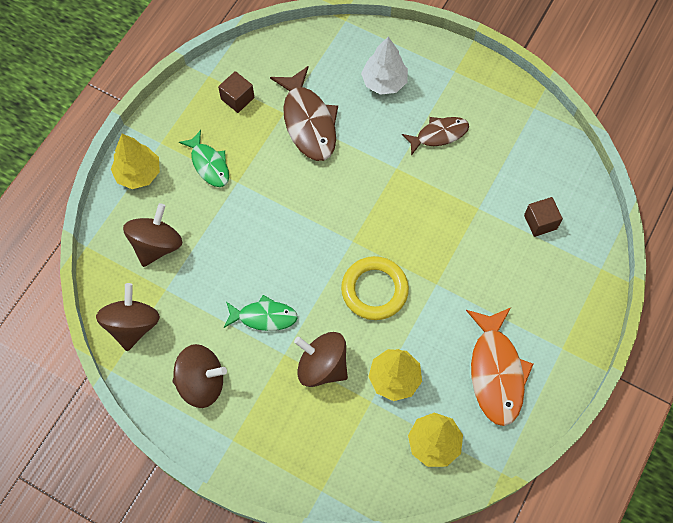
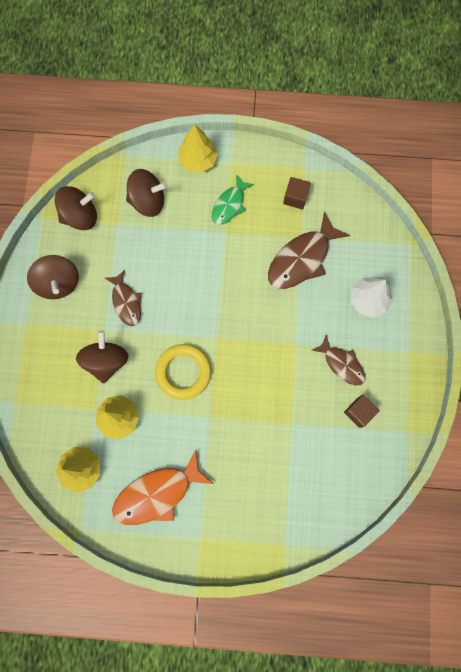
camera: 65 degrees right, 10 degrees up
green fish [224,295,298,331] -> brown fish [105,270,142,326]
brown cube [524,197,563,237] -> brown cube moved to [344,395,380,428]

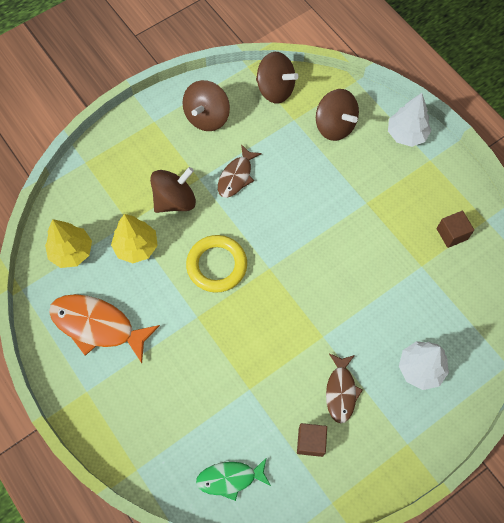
camera: 50 degrees right, 10 degrees down
yellow tree [178,124,218,173] -> white tree [388,93,431,147]
green fish [212,175,254,225] -> green fish moved to [196,457,271,501]
brown fish [268,212,350,289] -> none

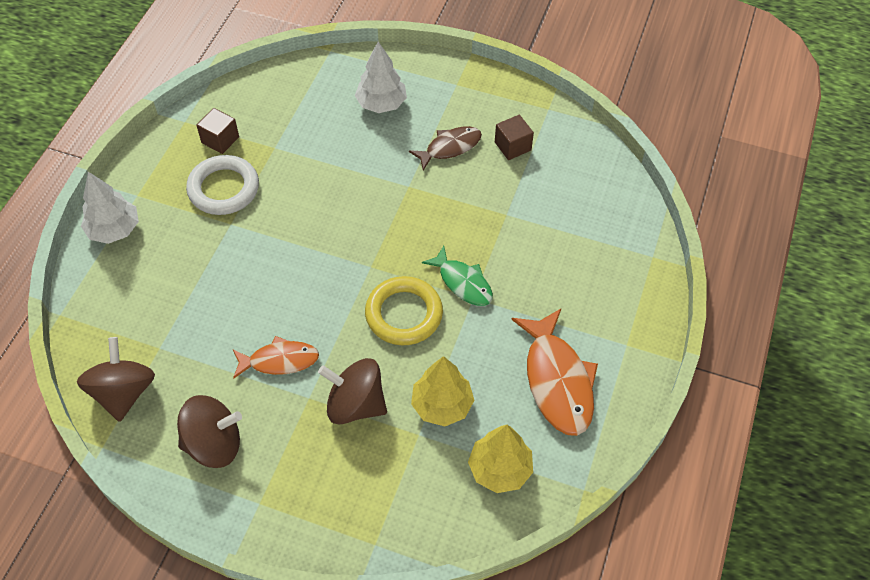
camera: 125 degrees left, 10 degrees down
green fish [196,457,271,501] -> green fish moved to [422,246,493,306]
brown fish [218,144,262,198] -> orange fish [233,336,319,379]
brown spinning top [316,89,359,141] -> none
none -> white ring [186,155,259,215]

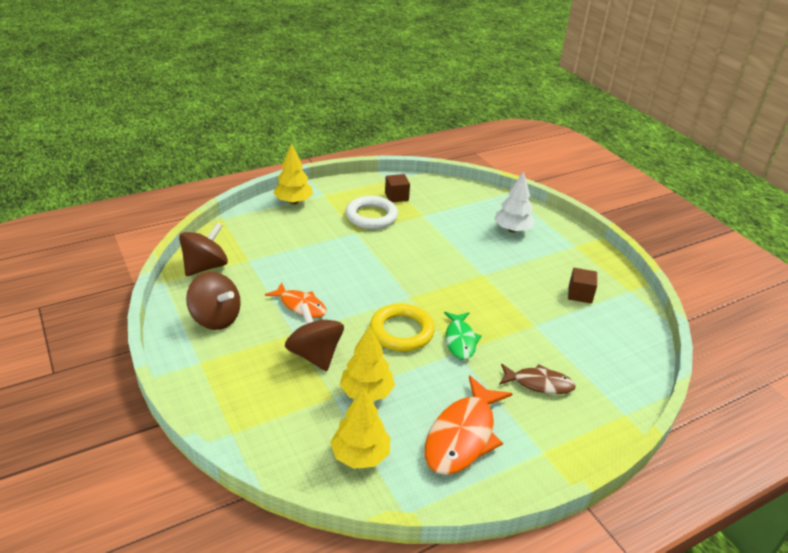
camera: 40 degrees right, 20 degrees down
white tree [81,172,139,244] -> yellow tree [273,143,313,204]
brown fish [409,126,482,171] -> brown fish moved to [499,364,576,394]

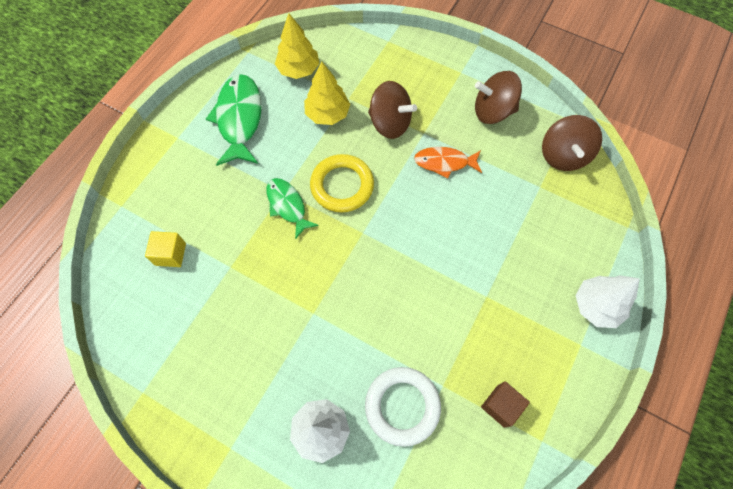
camera: 150 degrees right, 30 degrees up
yellow tree [273,143,313,204] -> white tree [576,275,640,328]
white ring [345,196,398,229] -> white ring moved to [365,367,441,447]
orange fish [425,375,513,475] -> green fish [206,74,262,166]
brown fish [499,364,576,394] -> none
brown cube [568,268,597,304] -> none
none -> yellow cube [145,231,186,267]

